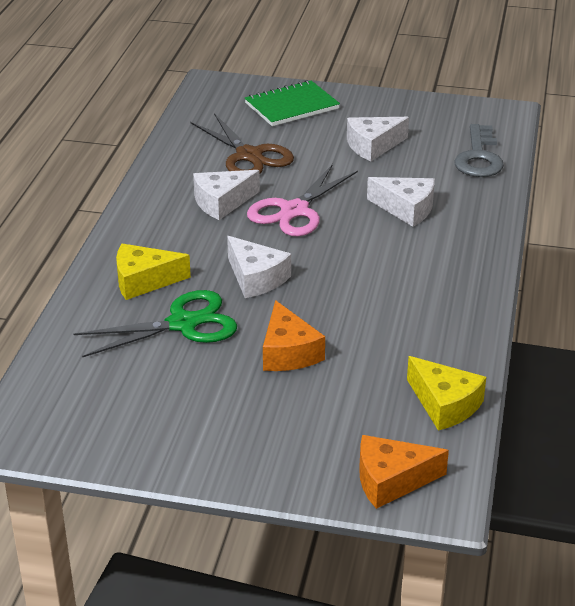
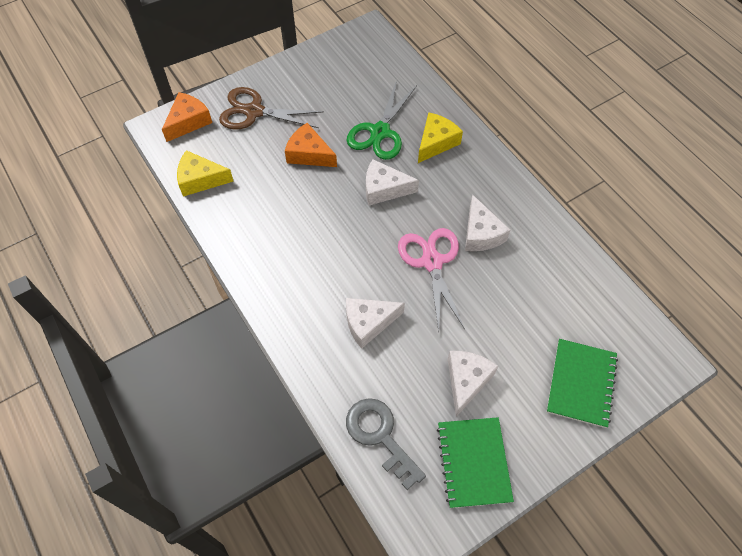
camera: 135 degrees right, 25 degrees up
brown scissors [191,113,294,174] -> brown scissors moved to [219,87,324,130]
white cheese [193,170,260,220] -> white cheese turned 150 degrees clockwise [465,195,510,251]
none -> green notebook [437,417,514,508]

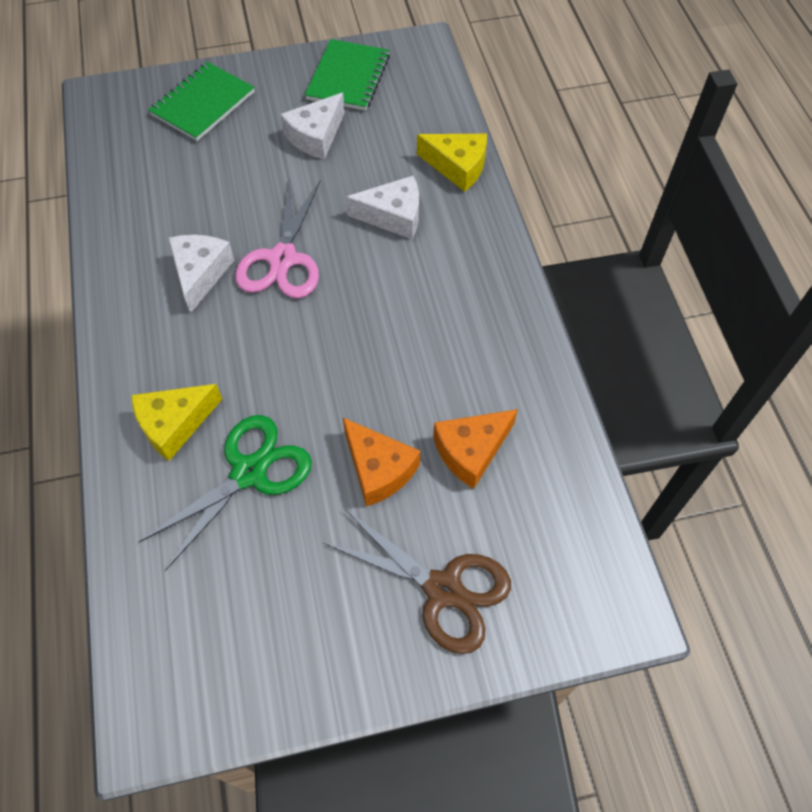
camera: 160 degrees left, 0 degrees up
orange cheese [162,92,212,142] -> orange cheese moved to [433,409,518,489]
yellow cheese [177,150,234,197] -> yellow cheese moved to [417,134,487,192]
grey key [346,398,426,490] -> none
white cheese [366,159,419,206] -> none

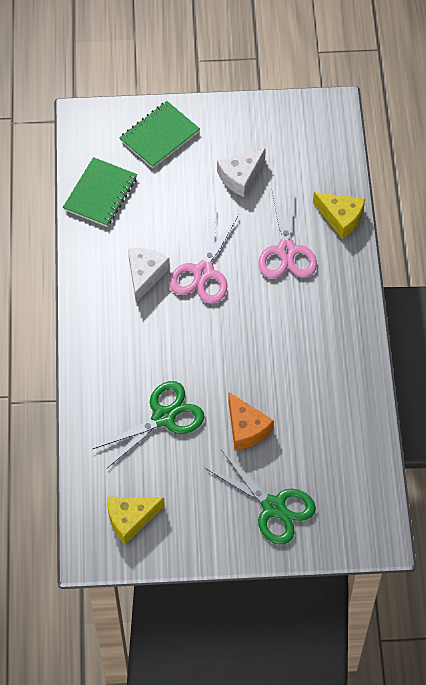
camera: 10 degrees right, 0 degrees up
yellow cheese [131,384,222,461] -> yellow cheese moved to [107,497,165,545]
green notebook [305,39,390,111] -> green notebook moved to [63,157,137,227]
brown scissors [323,509,511,654] -> green scissors [205,451,316,544]
white cheese [346,176,419,239] -> pink scissors [258,190,317,279]
orange cheese [433,409,518,489] -> none

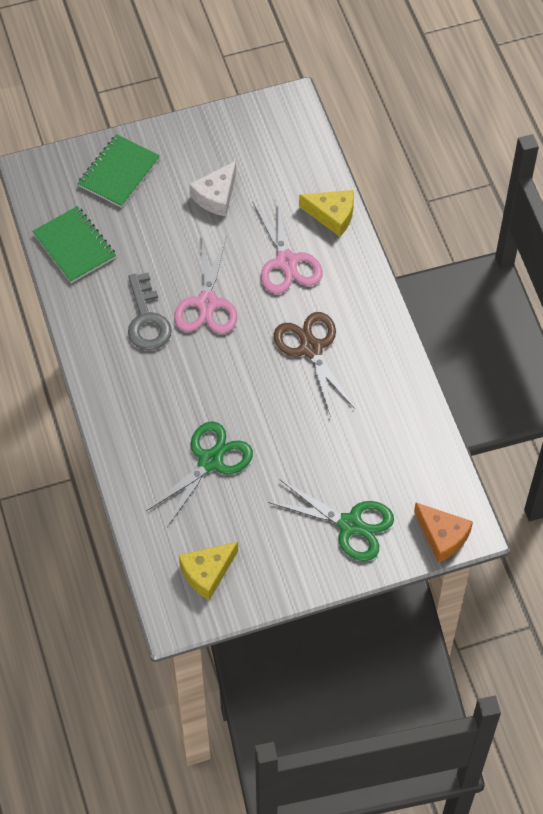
camera: 15 degrees left, 0 degrees up
green notebook [63,157,137,227] -> green notebook turned 45 degrees counterclockwise [32,206,116,283]
white cheese [128,248,170,303] -> grey key [128,273,172,350]
orange cheese [228,392,274,450] -> orange cheese moved to [414,503,473,563]
none -> brown scissors [274,312,355,417]

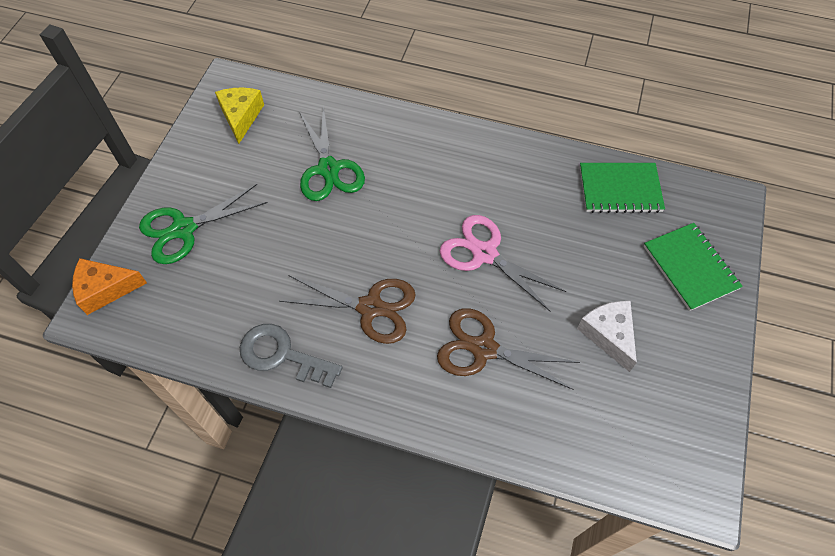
camera: 125 degrees right, 0 degrees up
grey key [128,273,172,350] -> grey key moved to [240,324,342,388]
pink scissors [253,199,323,294] -> brown scissors [437,308,580,390]
yellow cheese [299,190,354,237] -> none

